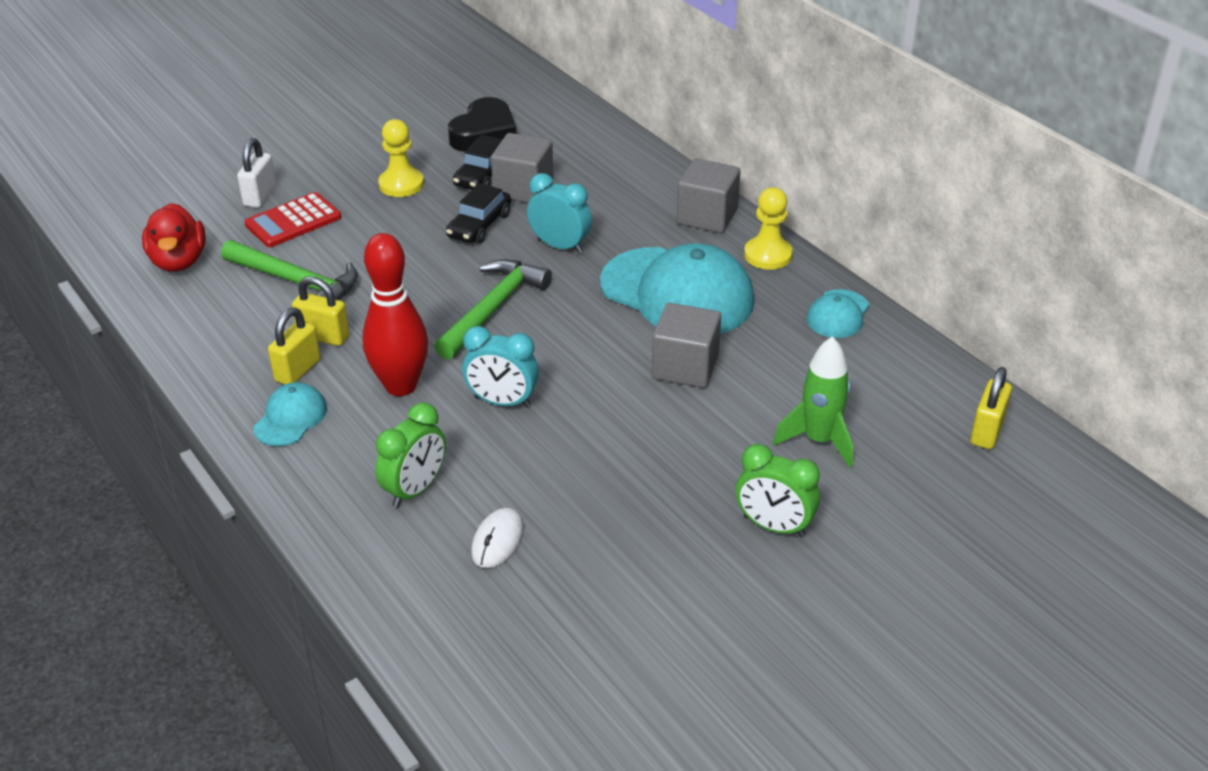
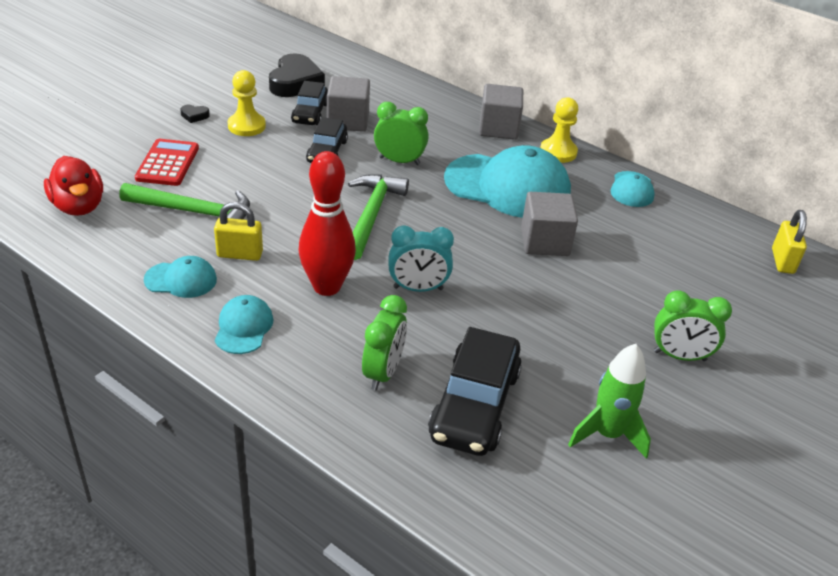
camera: 20 degrees left, 0 degrees up
white padlock [237,138,276,208] -> none
red calculator [244,192,341,247] -> red calculator turned 150 degrees clockwise [135,139,199,186]
yellow padlock [268,307,321,385] -> none
white mouse [471,508,524,568] -> black car [428,327,522,456]
turquoise clock [527,173,592,253] -> green clock [374,102,428,165]
green rocket [773,336,853,467] -> green rocket moved to [568,344,651,458]
none -> turquoise cap [144,256,217,298]
none -> black heart [180,105,210,123]

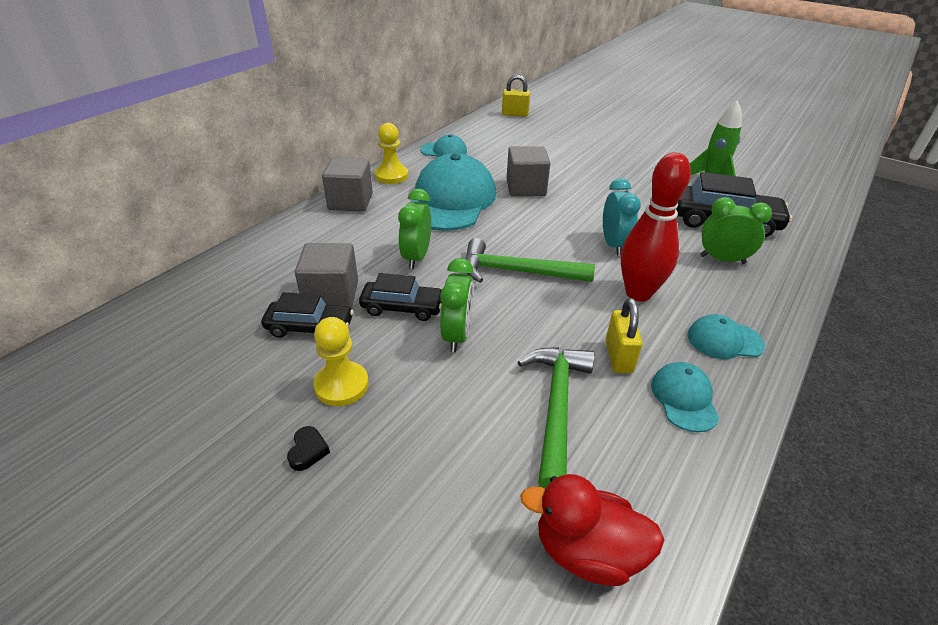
camera: 90 degrees left, 0 degrees up
red duck [44,156,103,216] -> red duck turned 135 degrees counterclockwise [520,474,664,586]
red calculator [135,139,199,186] -> none
black heart [269,53,325,97] -> none
green clock [654,290,732,361] -> green clock moved to [440,258,474,352]

